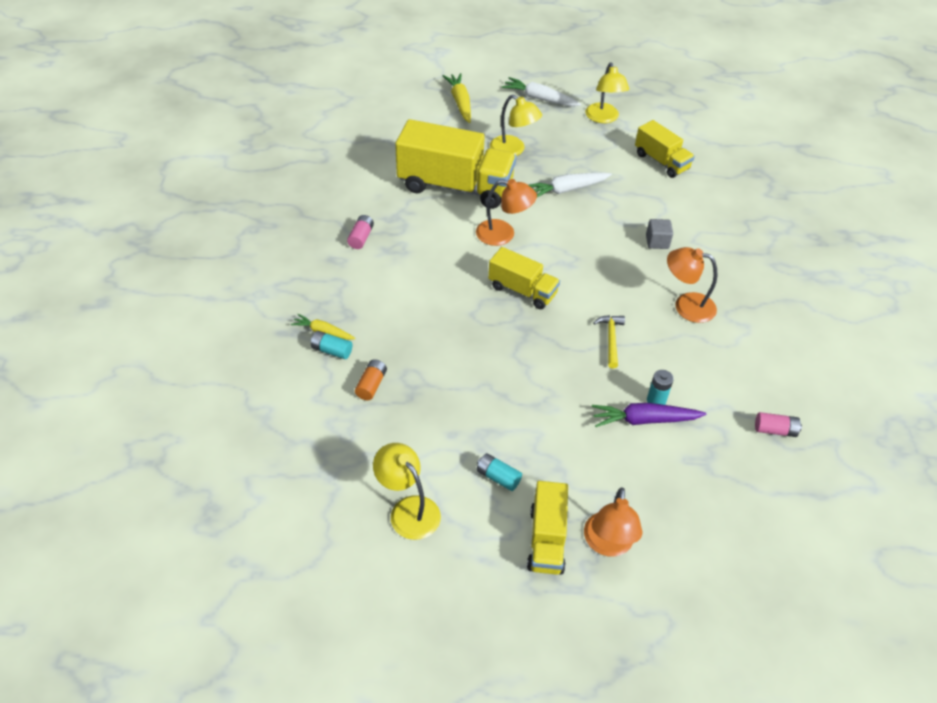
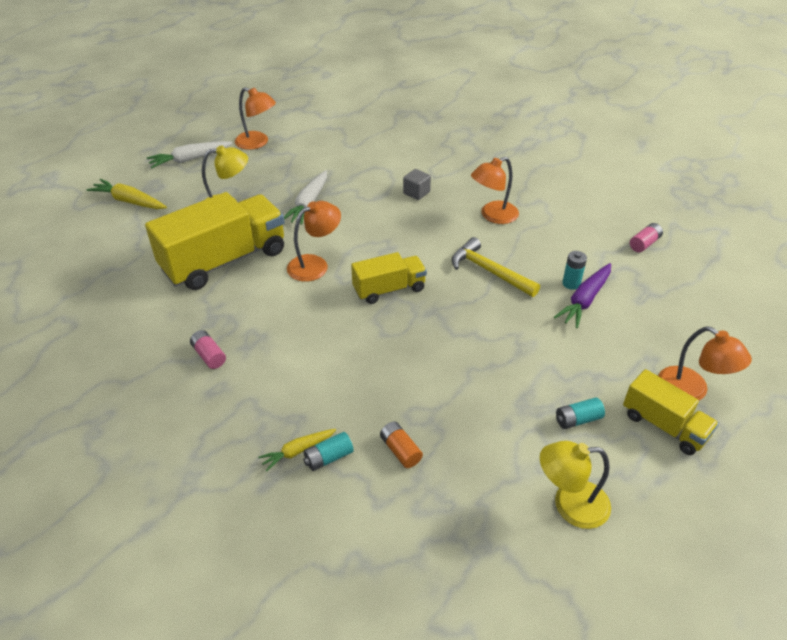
camera: 50 degrees left, 5 degrees down
yellow lamp [585,63,629,123] -> orange lamp [235,87,276,150]
yellow hammer [593,315,625,369] -> yellow hammer [452,237,540,297], size x1.51
yellow truck [635,120,695,178] -> none

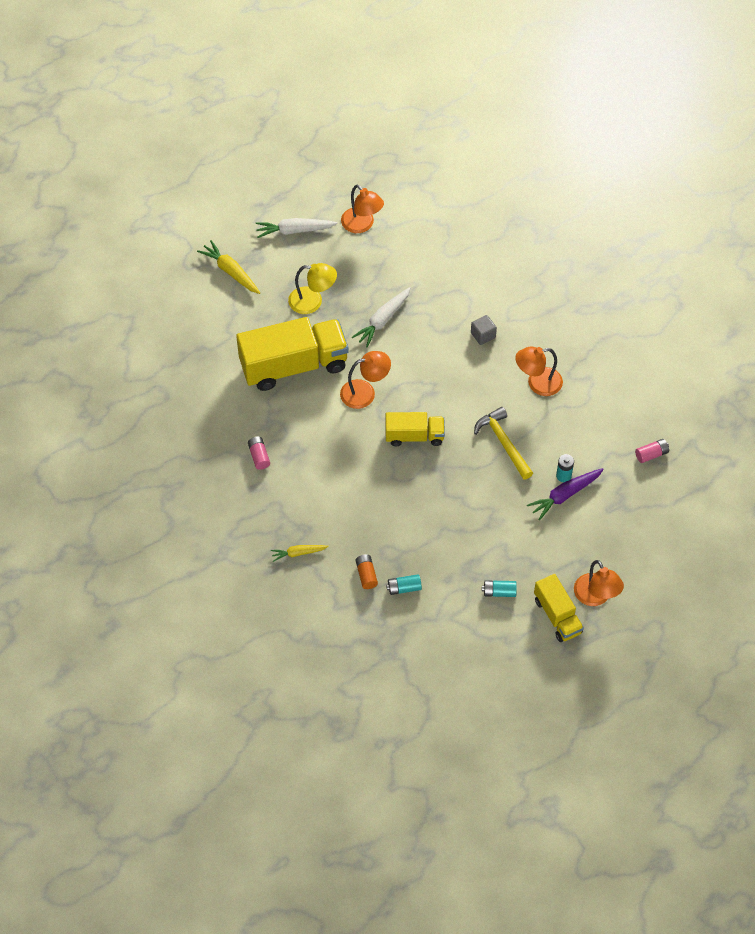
camera: 20 degrees right, 15 degrees up
turquoise battery [303,432,354,471] -> turquoise battery moved to [386,574,422,595]
yellow lamp [540,441,611,529] -> none

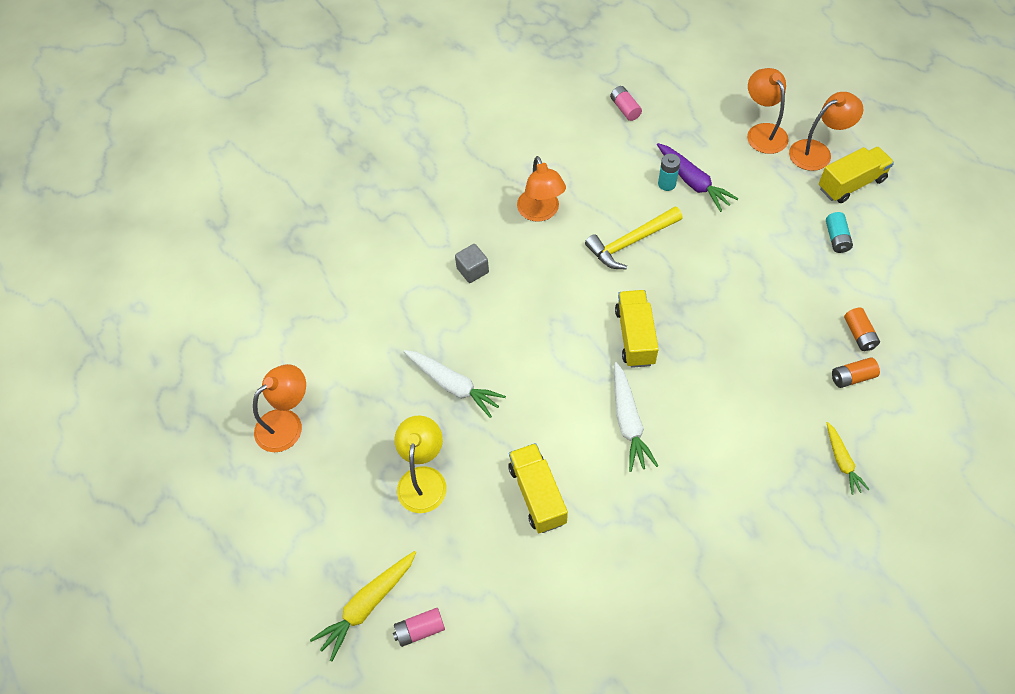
camera: 90 degrees left, 0 degrees up
yellow truck [236,317,349,391] -> yellow truck [508,443,568,533], size x0.55
pink battery [248,436,270,470] -> pink battery moved to [393,608,445,647]
white carrot [255,218,338,238] -> white carrot moved to [614,362,658,472]
orange lamp [340,351,391,409] -> orange lamp moved to [747,68,789,154]
turquoise battery [386,574,422,595] -> orange battery [844,308,880,351]

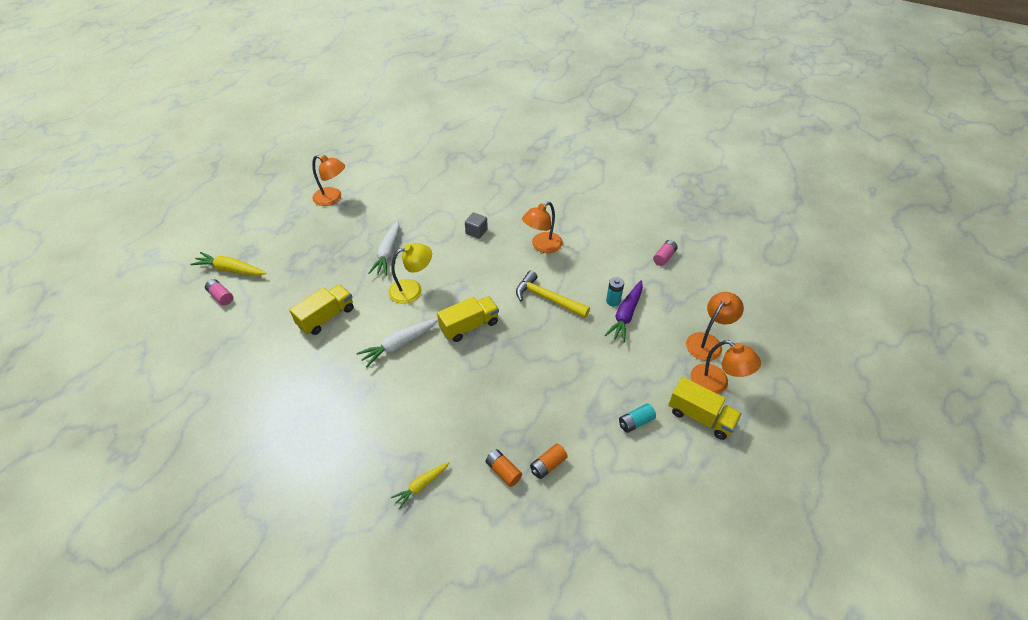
camera: 60 degrees right, 10 degrees down
yellow lamp [394,416,447,513] -> yellow lamp moved to [388,243,432,304]

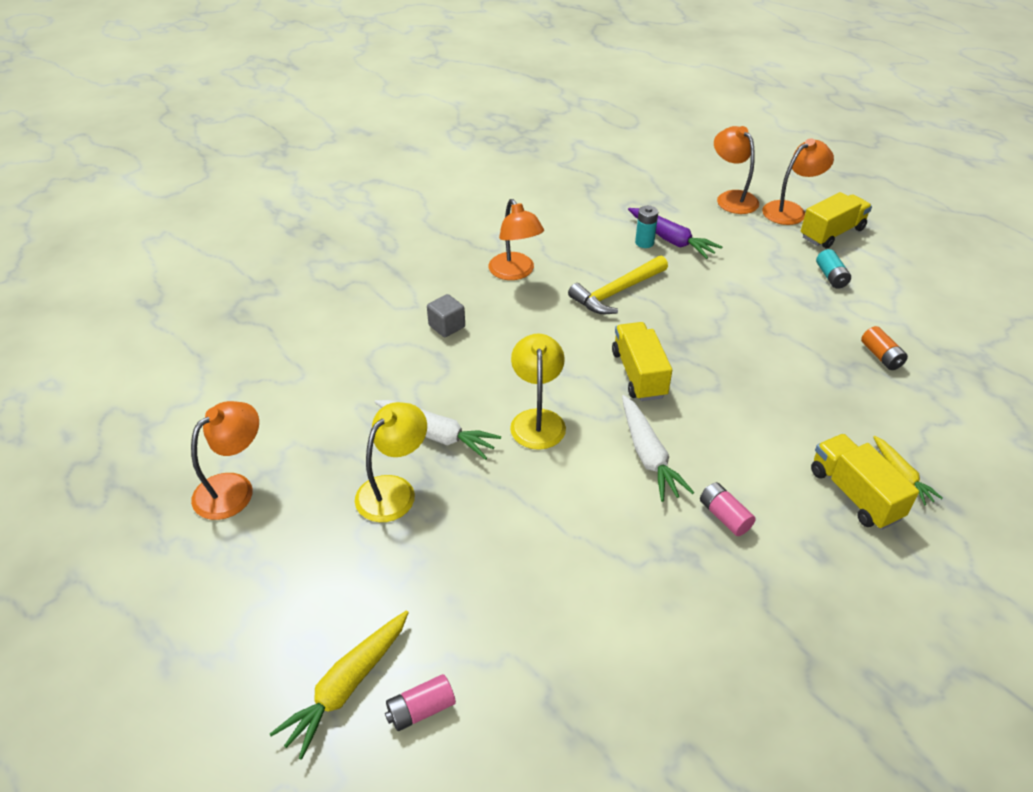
camera: 70 degrees left, 5 degrees down
yellow truck [289,284,354,335] -> yellow truck moved to [811,434,919,530]
orange battery [485,449,522,487] -> none
pink battery [653,240,678,266] -> pink battery moved to [700,482,756,536]
none -> yellow lamp [355,402,427,522]

